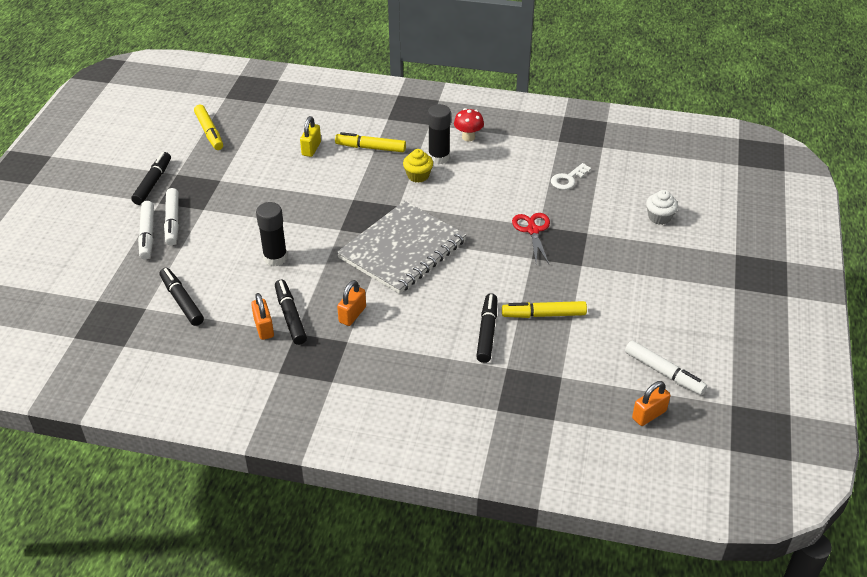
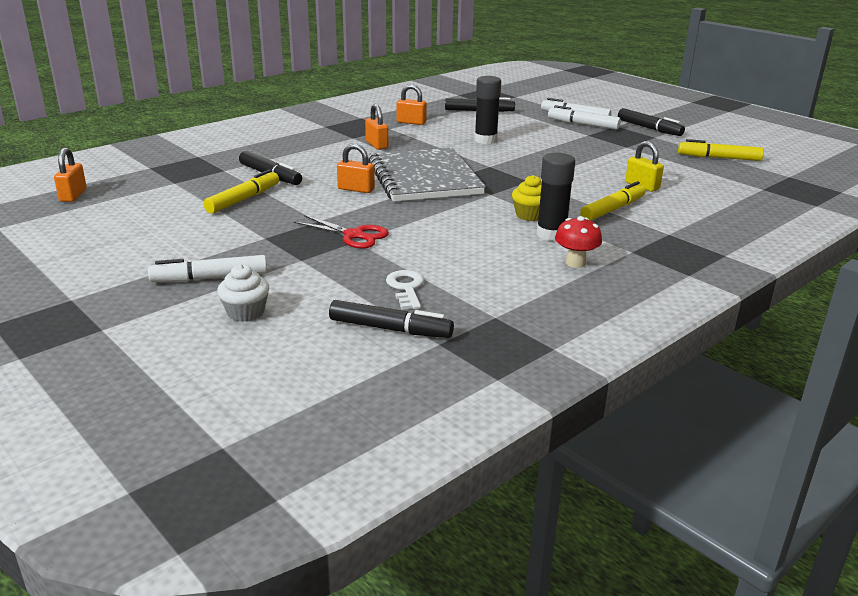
camera: 125 degrees right, 15 degrees down
black marker [275,280,307,345] -> black marker moved to [329,300,454,338]
white marker [625,340,707,395] -> white marker moved to [148,255,267,282]
none -> orange padlock [337,143,375,193]

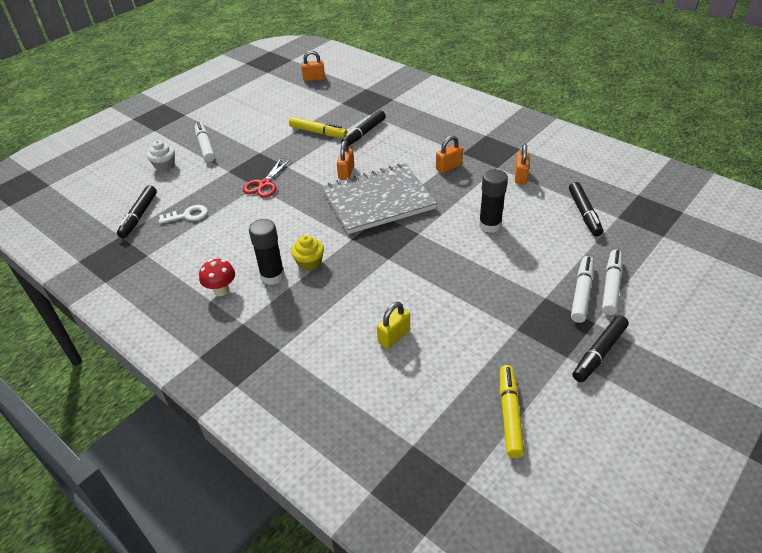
camera: 85 degrees right, 15 degrees up
yellow marker [580,181,646,221] -> none

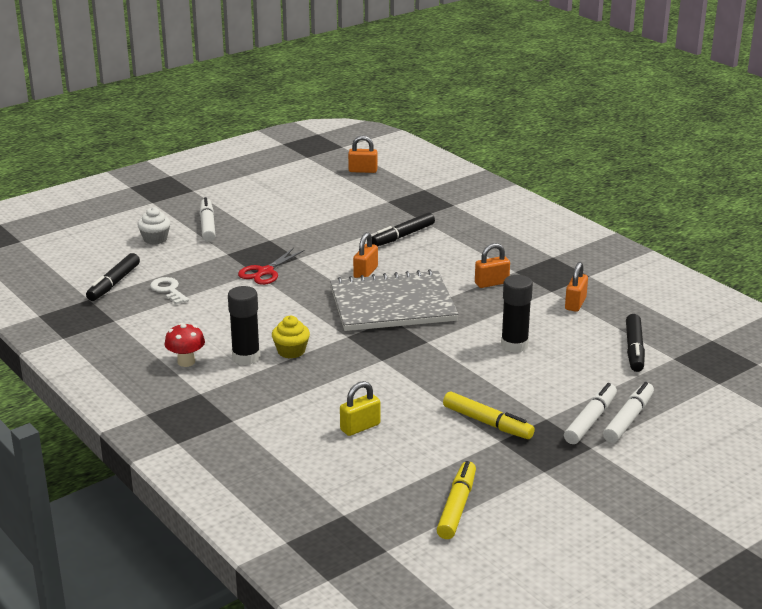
camera: 10 degrees right, 15 degrees down
white key [159,205,208,224] -> white key turned 120 degrees counterclockwise [150,277,189,305]
yellow marker [289,117,347,138] -> yellow marker moved to [443,391,535,439]
black marker [573,315,629,382] -> none

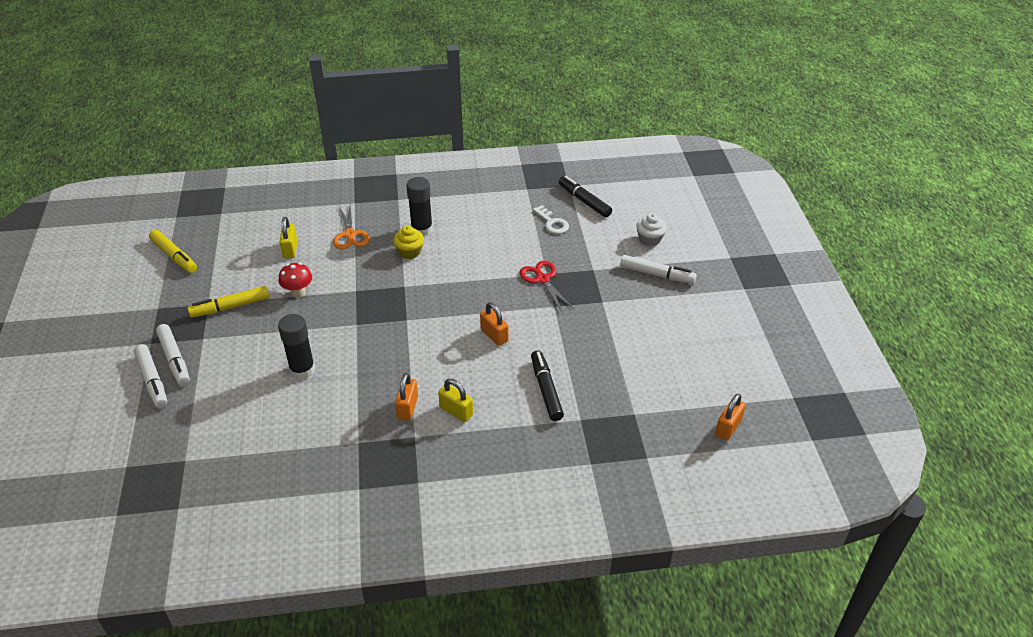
camera: 120 degrees right, 15 degrees up
white key [150,277,189,305] -> white key turned 60 degrees clockwise [533,205,569,234]
red mushroom [164,323,205,367] -> red mushroom moved to [279,262,312,298]
grey notebook [330,269,458,331] -> none
orange padlock [565,262,588,312] -> none
black marker [626,314,645,372] -> none
none -> orange scissors [333,206,369,249]
none -> yellow padlock [438,379,473,422]

